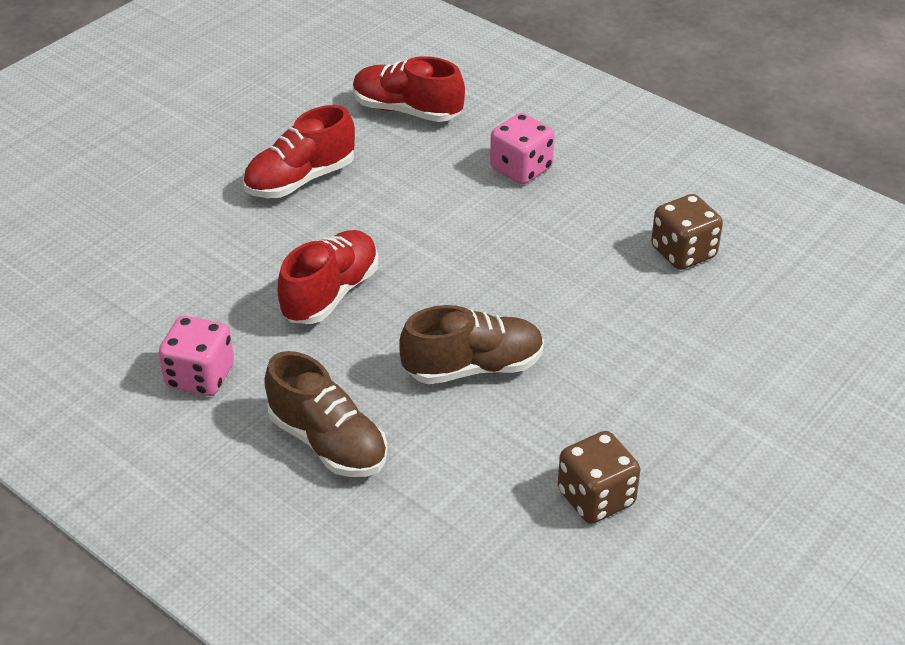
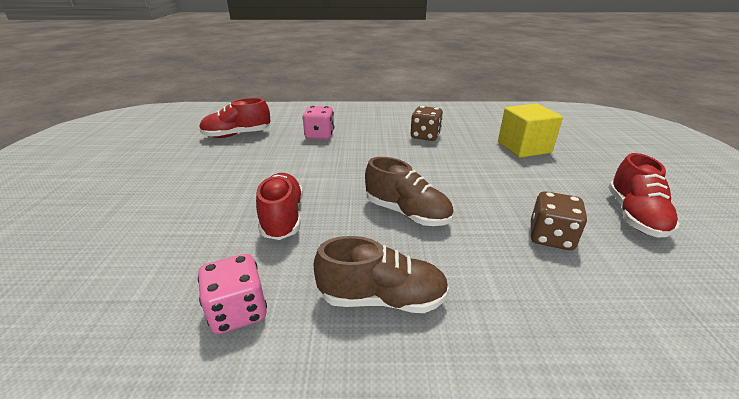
camera: 40 degrees left, 10 degrees down
red shoe [243,105,355,198] -> red shoe moved to [608,153,680,238]
brown shoe [400,305,544,384] -> brown shoe turned 90 degrees clockwise [365,157,454,226]
none -> yellow cube [498,104,563,158]

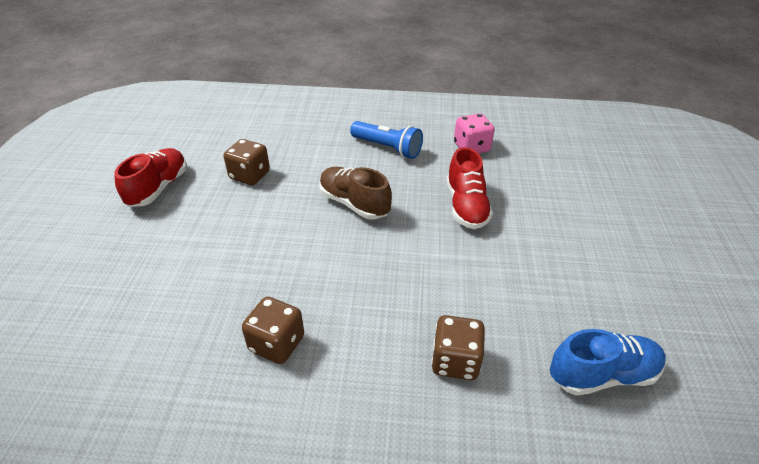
camera: 175 degrees left, 10 degrees up
red shoe [199,98,270,138] -> blue shoe [550,329,666,396]
pink dice [302,106,334,139] -> brown dice [431,315,485,380]
brown shoe [313,236,449,313] -> blue flashlight [350,121,423,159]
yellow cube [498,104,563,158] -> none

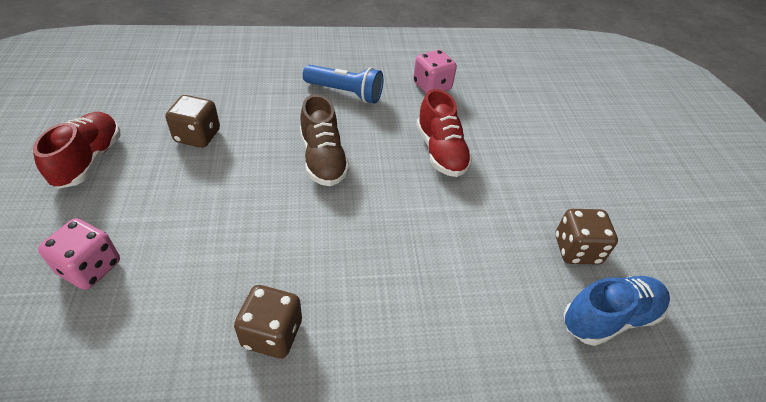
camera: 15 degrees left, 5 degrees up
brown shoe [319,167,392,220] -> brown shoe turned 135 degrees counterclockwise [300,94,350,186]
brown dice [431,315,485,380] -> brown dice moved to [555,209,618,264]
none -> pink dice [38,218,120,290]

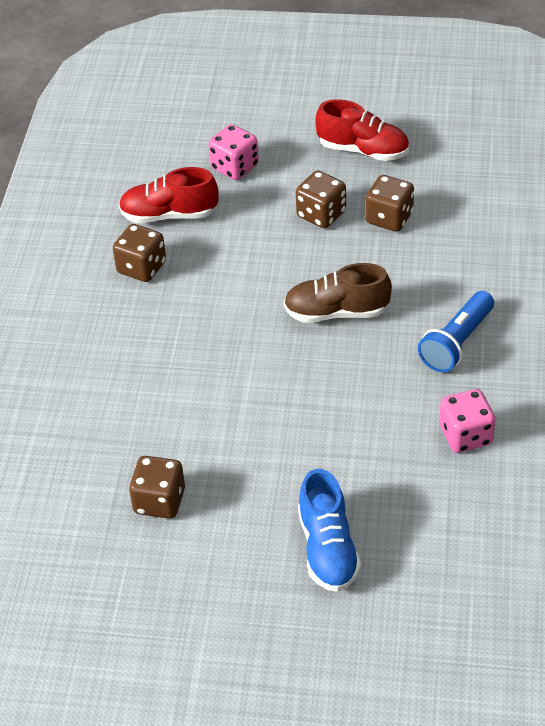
camera: 110 degrees right, 0 degrees up
red shoe [416,89,472,177] -> red shoe moved to [119,167,219,223]
blue shoe [563,276,670,346] -> blue shoe moved to [298,469,361,592]
none -> brown dice [296,171,346,228]

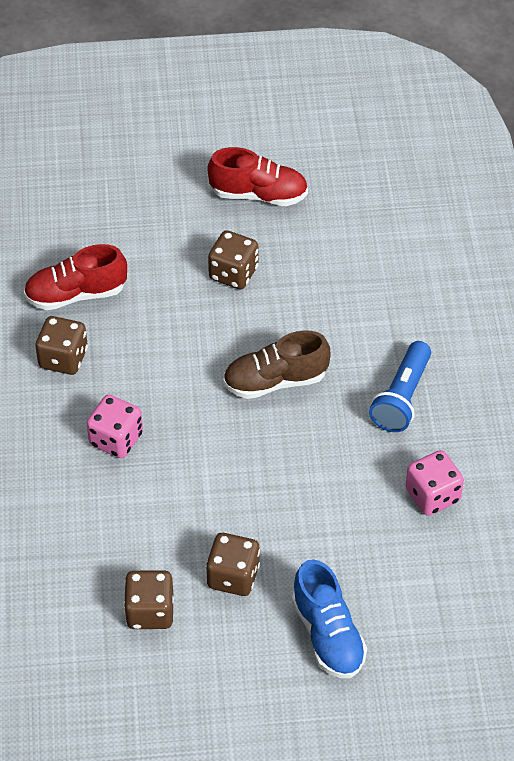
camera: 15 degrees left, 5 degrees up
pink dice [208,124,259,180] -> pink dice moved to [86,395,143,458]
brown dice [365,175,414,232] -> brown dice moved to [206,533,260,596]

